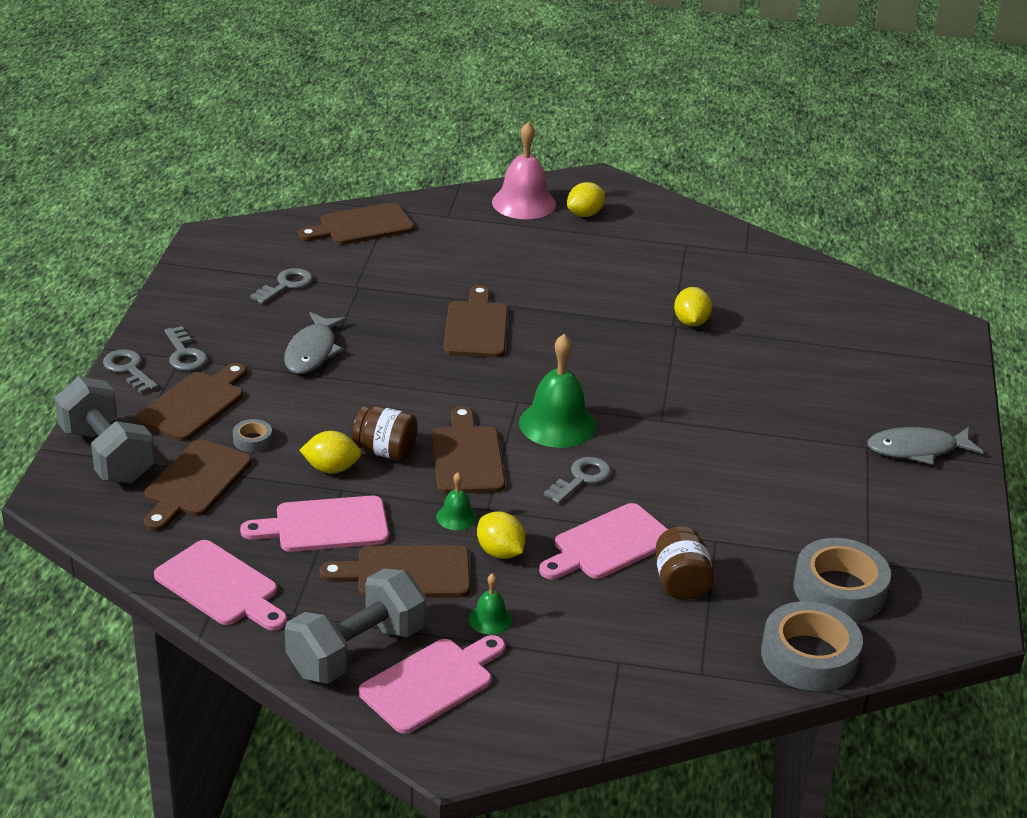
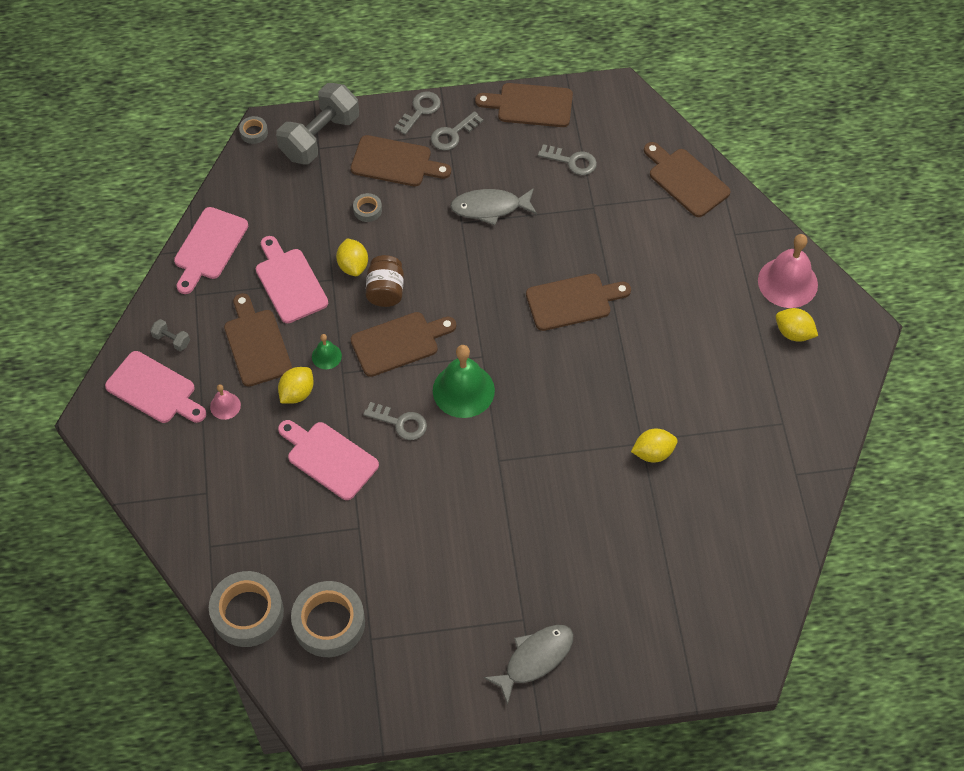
camera: 75 degrees right, 25 degrees up
brown cutting board [144,439,252,531] -> brown cutting board moved to [475,83,573,127]
grey dumbbell [285,568,426,684] -> grey dumbbell [150,319,190,351], size x0.41
green bell [469,573,512,635] -> pink bell [210,384,241,420]
brown jar [655,526,714,600] -> none
grey fish [867,427,983,465] -> grey fish turned 75 degrees clockwise [484,625,574,705]
none -> grey tape [239,116,268,144]

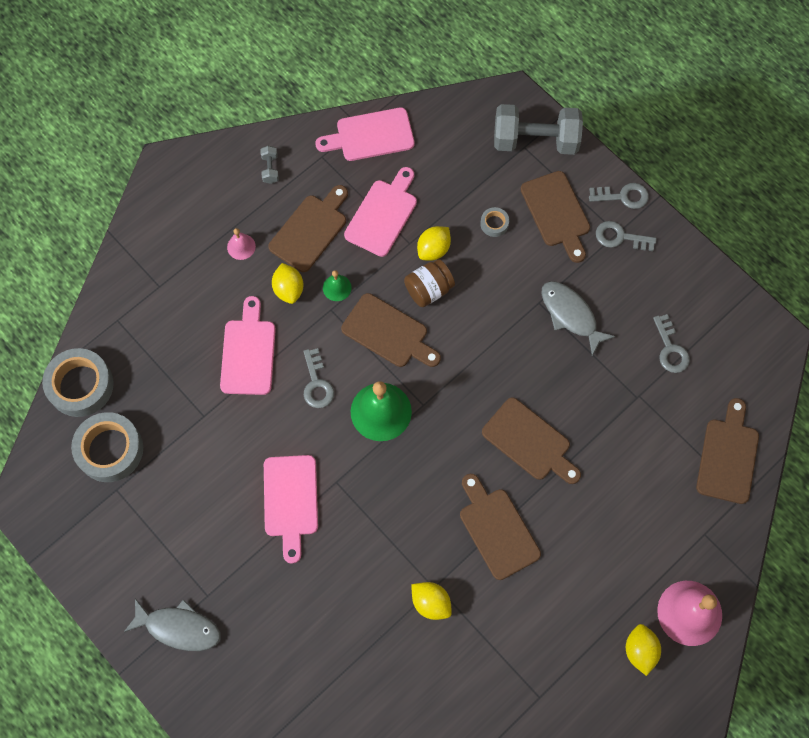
camera: 55 degrees right, 10 degrees up
pink cutting board [105,351,206,423] -> pink cutting board moved to [264,455,318,564]
grey tape [239,116,268,144] -> none
yellow lemon [278,367,314,404] -> yellow lemon turned 75 degrees clockwise [272,263,304,304]
brown cutting board [475,83,573,127] -> brown cutting board moved to [460,474,541,580]

